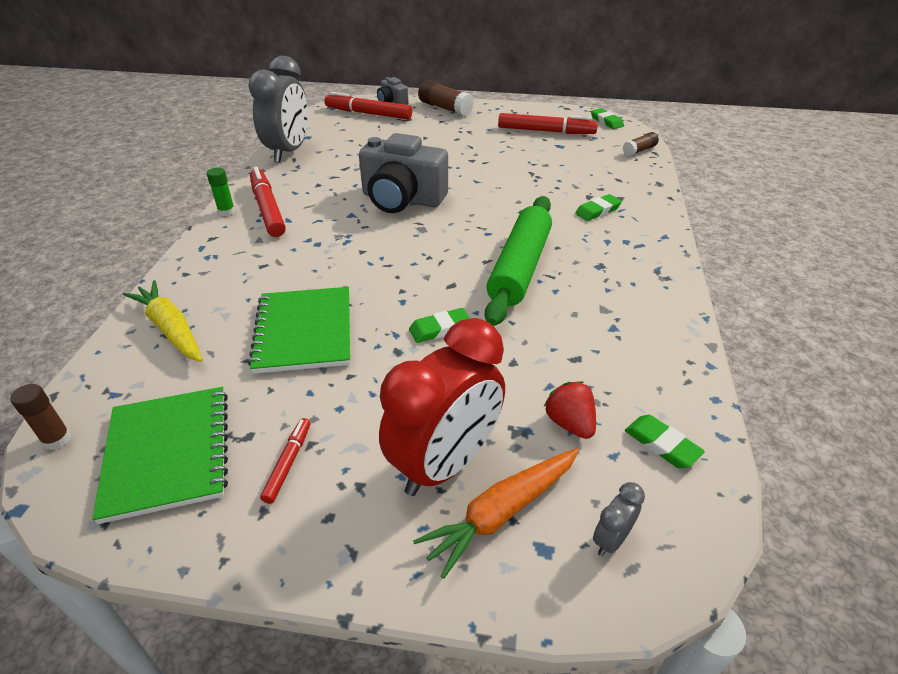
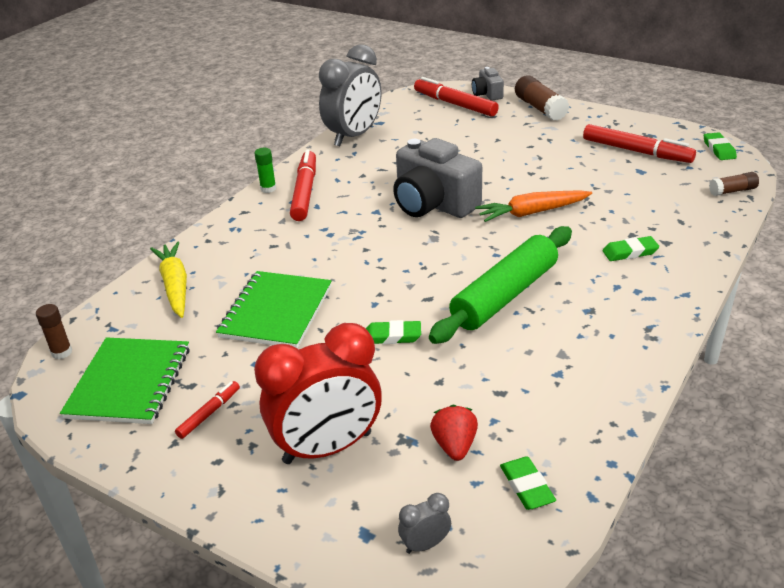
camera: 25 degrees right, 5 degrees down
orange carrot [413,448,579,579] -> orange carrot moved to [475,190,592,222]

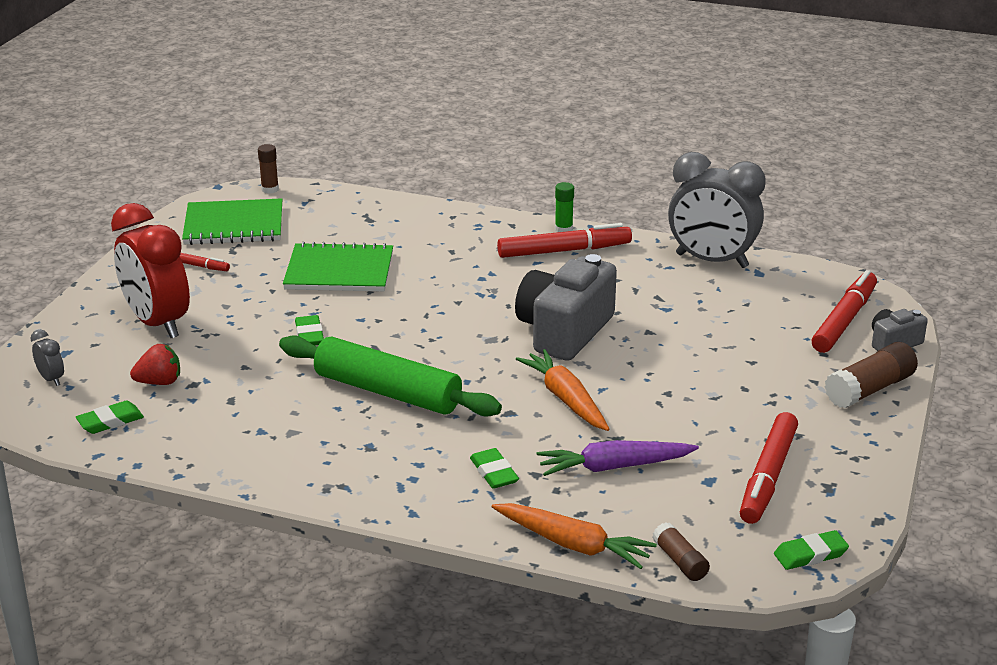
camera: 75 degrees right, 5 degrees down
yellow carrot [150,242,187,318] -> none
none -> orange carrot [492,503,657,569]
none -> purple carrot [537,440,699,476]

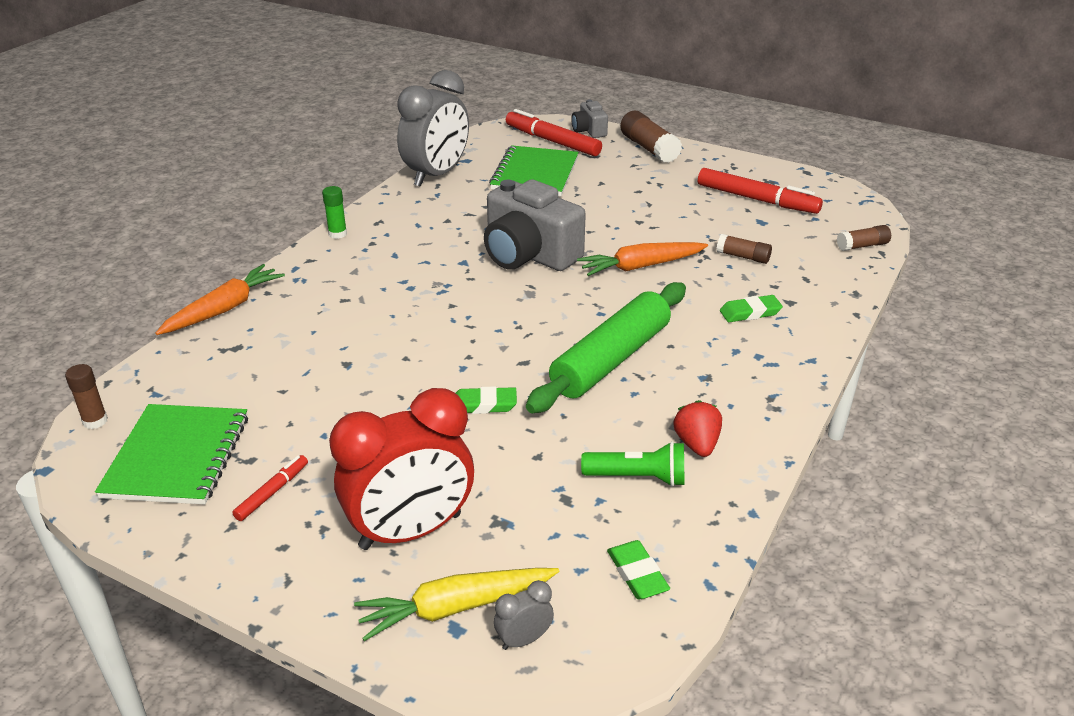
camera: 80 degrees left, 5 degrees up
red strawberry [130,344,180,385] -> red strawberry moved to [674,400,722,457]
green notebook [283,241,393,292] -> green notebook moved to [489,145,579,196]
orange carrot [492,503,657,569] -> orange carrot moved to [155,264,285,335]
red marker [497,223,632,258] -> none
purple carrot [537,440,699,476] -> brown glue stick [717,234,772,264]
green eraser [774,530,849,570] -> none
none -> yellow carrot [354,568,559,641]
none -> green flashlight [581,441,684,487]

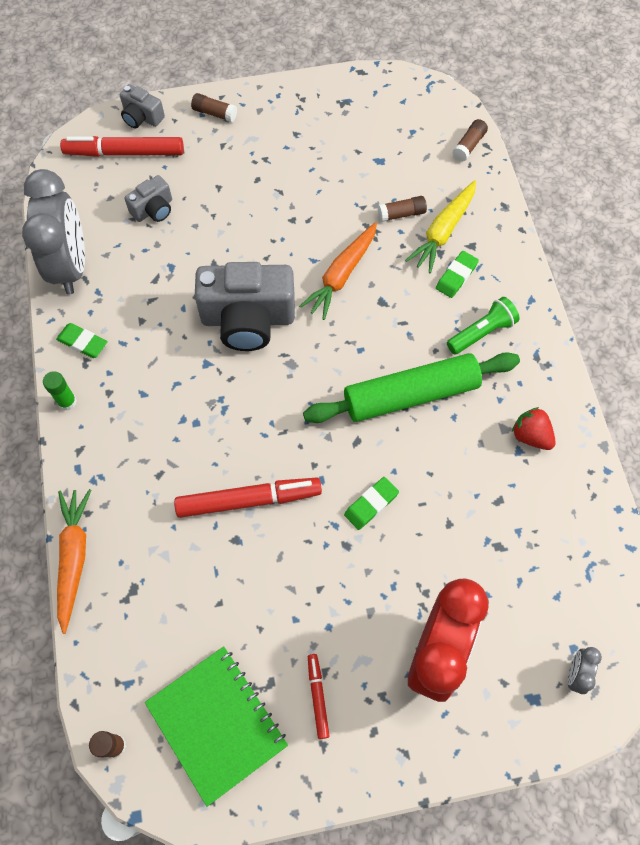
camera: 40 degrees left, 30 degrees up
yellow carrot [354,568,559,641] -> yellow carrot moved to [405,180,476,273]
green notebook [489,145,579,196] -> grey camera [124,175,172,222]
green rolling pin [526,282,686,413] -> green rolling pin turned 75 degrees clockwise [303,352,520,423]
green flashlight [581,441,684,487] -> green flashlight moved to [447,297,520,355]
green eraser [607,540,670,600] -> green eraser moved to [56,323,107,358]
brown glue stick [620,111,682,163] -> brown glue stick [191,93,237,122], size x0.59
red marker [698,168,823,214] -> red marker moved to [174,478,322,518]

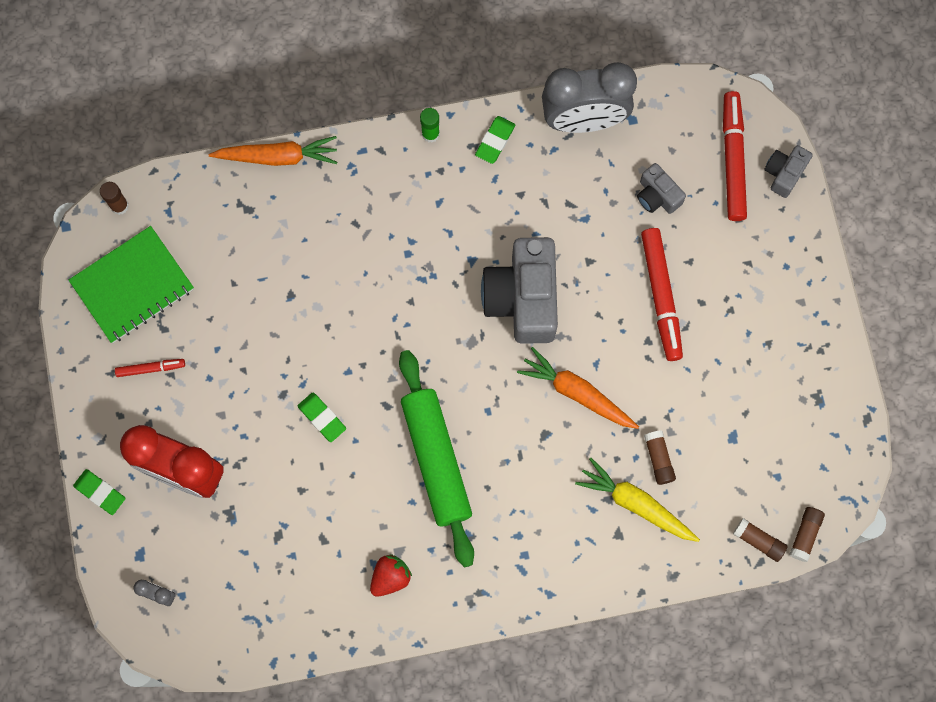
camera: 90 degrees right, 10 degrees up
red marker [174,478,322,518] -> red marker moved to [641,228,683,361]
brown glue stick [191,93,237,122] -> brown glue stick moved to [789,507,825,562]
green eraser [436,251,479,298] -> green eraser moved to [73,469,125,515]
green flashlight [447,297,520,355] -> none

